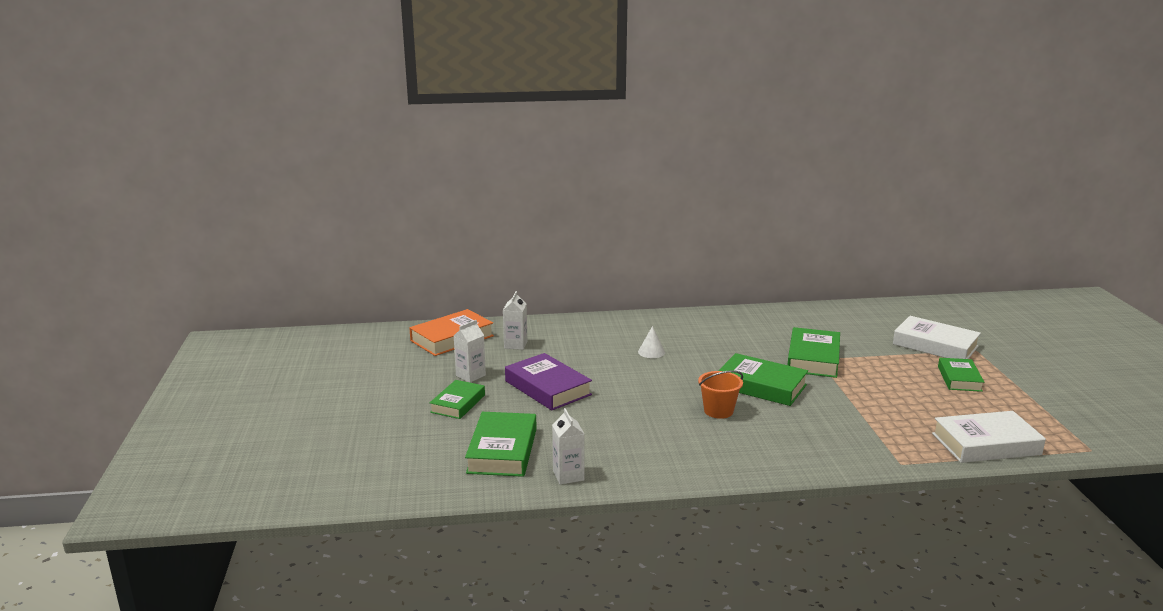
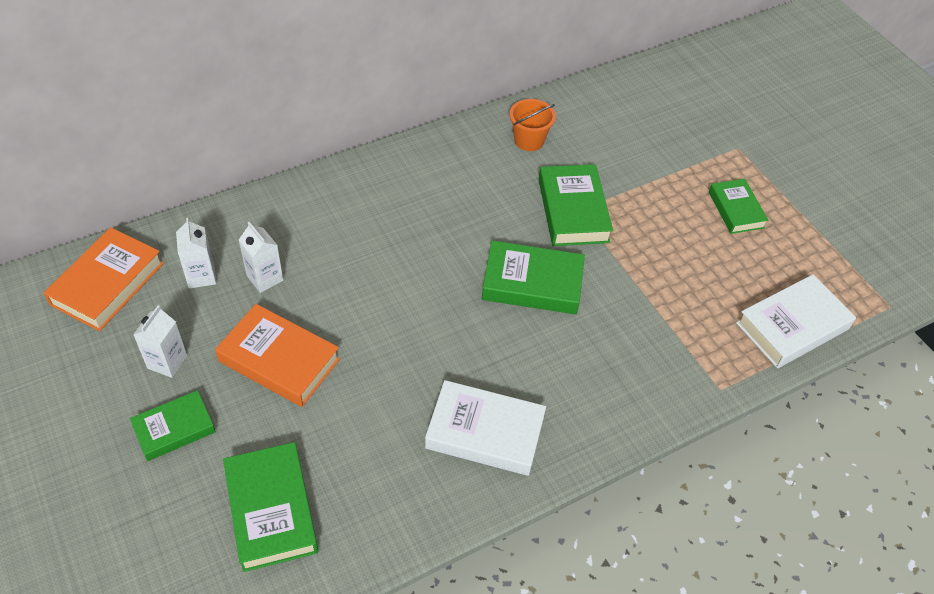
camera: 25 degrees left, 30 degrees up
green book [430,380,485,419] -> green book turned 60 degrees clockwise [130,390,216,461]
purple book [505,353,592,411] -> orange book [215,304,340,407]
white carton [552,408,585,485] -> white carton moved to [239,222,283,293]
white cone [638,326,665,358] -> none
orange bucket [698,370,743,419] -> orange bucket moved to [510,99,556,151]
white book [893,316,981,359] -> white book moved to [425,380,546,476]

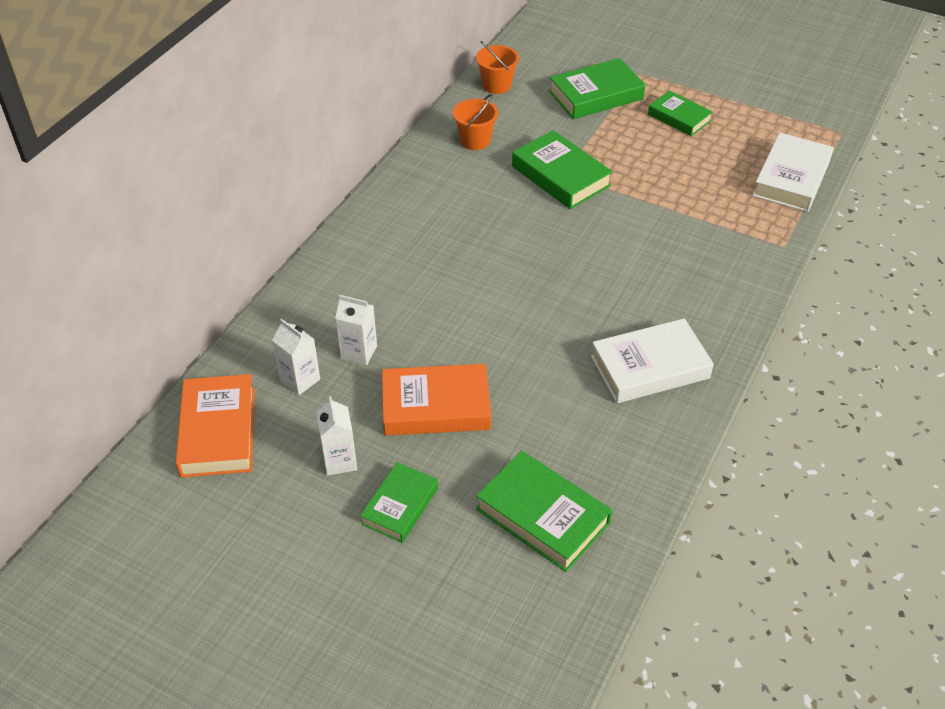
camera: 30 degrees left, 5 degrees down
green book [482,241,585,314] -> green book moved to [549,58,645,119]
none -> orange bucket [476,41,519,94]

